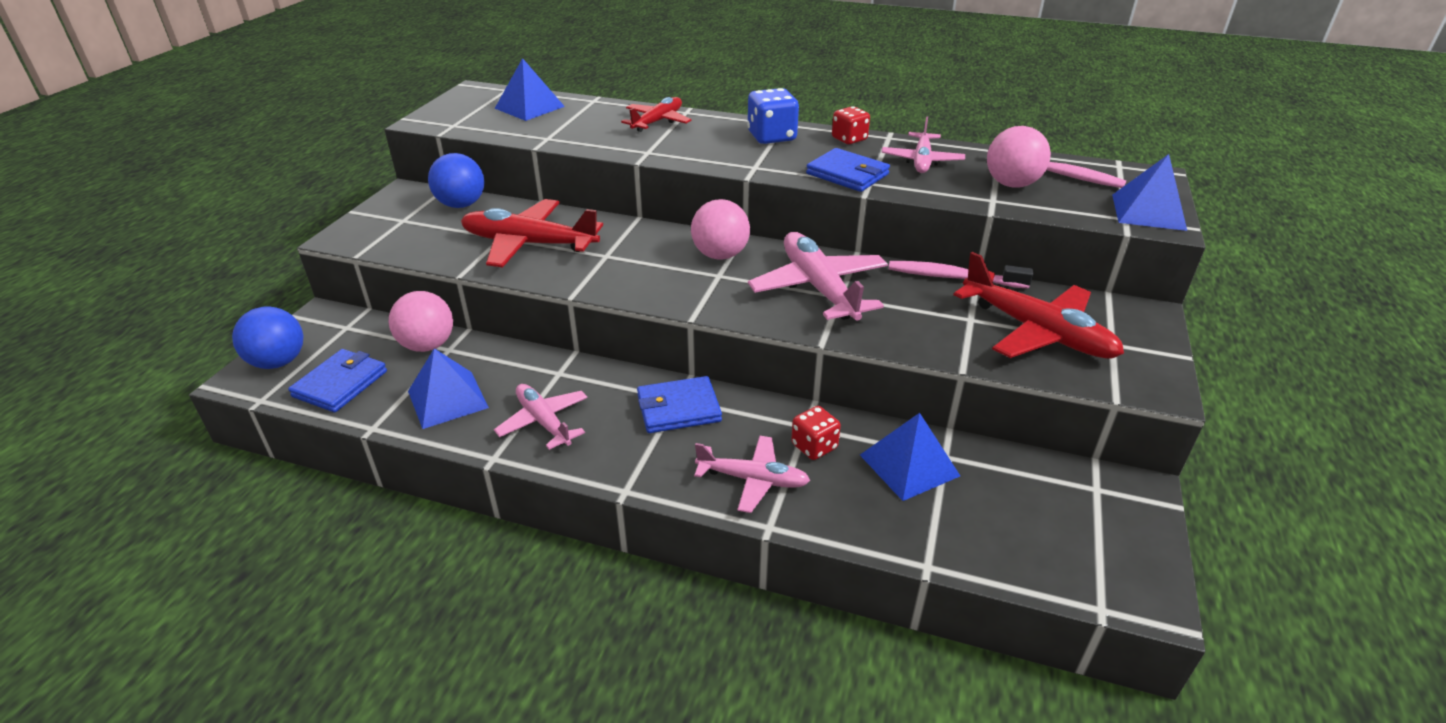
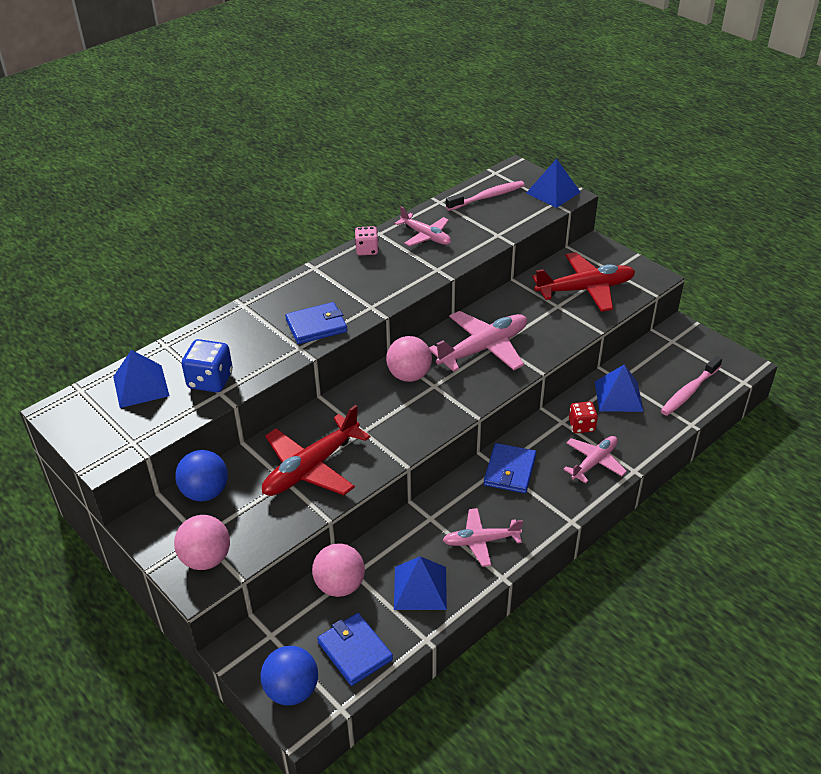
camera: 60 degrees left, 5 degrees up
red plane [621,97,692,132] -> none
blue dice [747,88,799,144] -> blue dice moved to [182,339,233,392]
pink plane [748,232,888,321] -> pink plane turned 135 degrees clockwise [429,311,527,372]
blue wallet [806,148,890,192] -> blue wallet moved to [285,302,347,344]
red dice [832,106,870,144] -> pink dice [355,226,379,255]
pink toothbrush [888,261,1033,289] -> pink toothbrush moved to [660,356,722,416]
pink ball [987,126,1051,188] -> pink ball moved to [174,515,230,570]

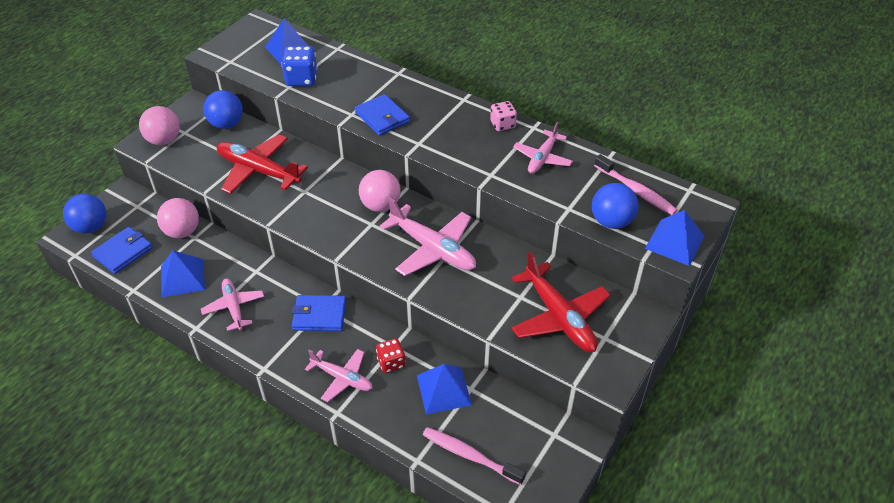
camera: 75 degrees right, 5 degrees up
none -> blue ball [592,183,638,229]

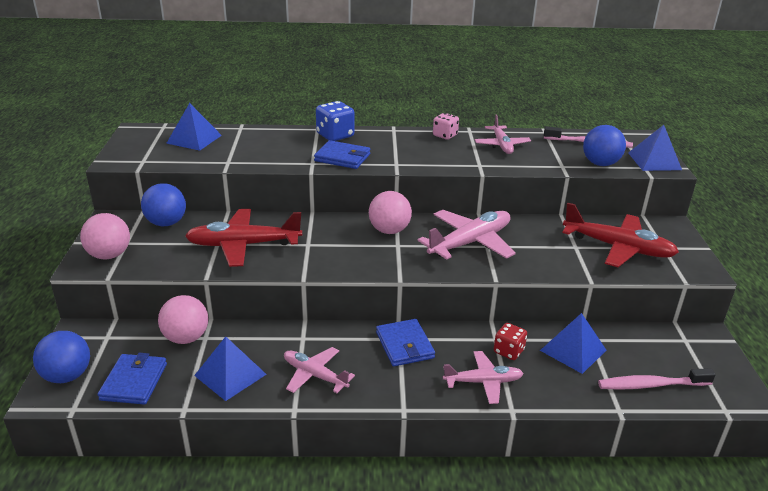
camera: 35 degrees left, 15 degrees down
blue dice [281,46,318,86] -> blue dice moved to [316,101,355,141]
blue wallet [292,295,346,331] -> blue wallet turned 75 degrees counterclockwise [376,319,435,367]
pink plane [380,198,476,276] -> pink plane turned 45 degrees counterclockwise [418,210,516,260]

